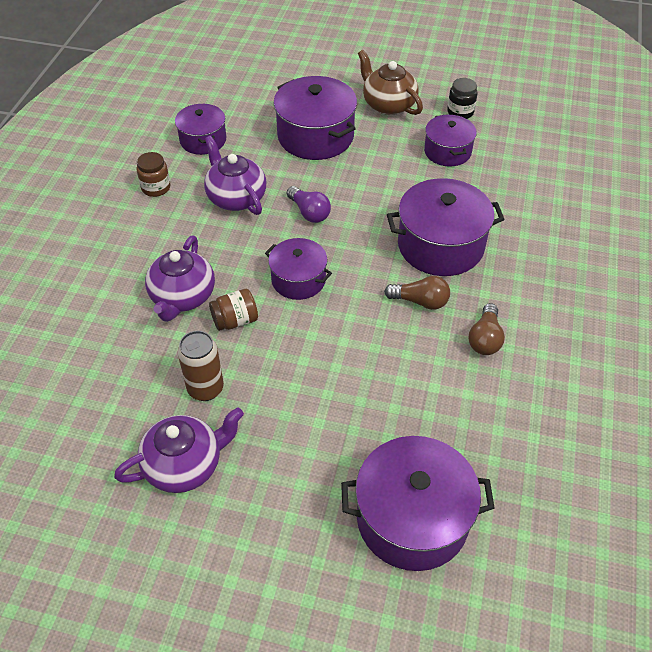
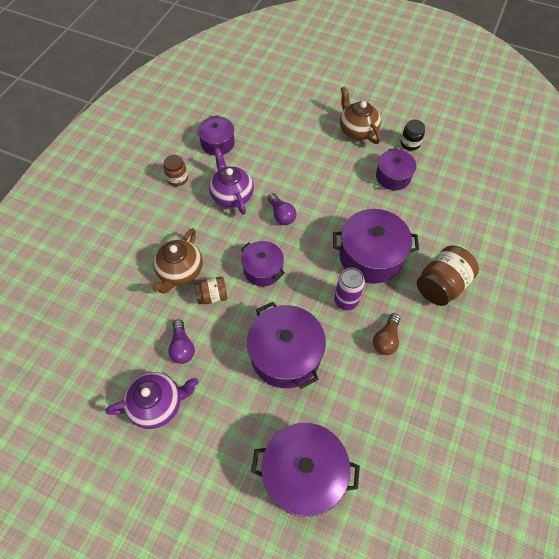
camera: 10 degrees right, 10 degrees up
purple teapot [145,236,215,322] -> brown teapot [152,228,203,294]
brown can [178,331,224,401] -> purple light bulb [168,319,195,364]
purple pot [274,76,357,160] -> purple pot moved to [247,302,326,389]
brown light bulb [384,276,450,310] -> purple can [334,268,365,311]
none -> brown jar [417,245,479,306]

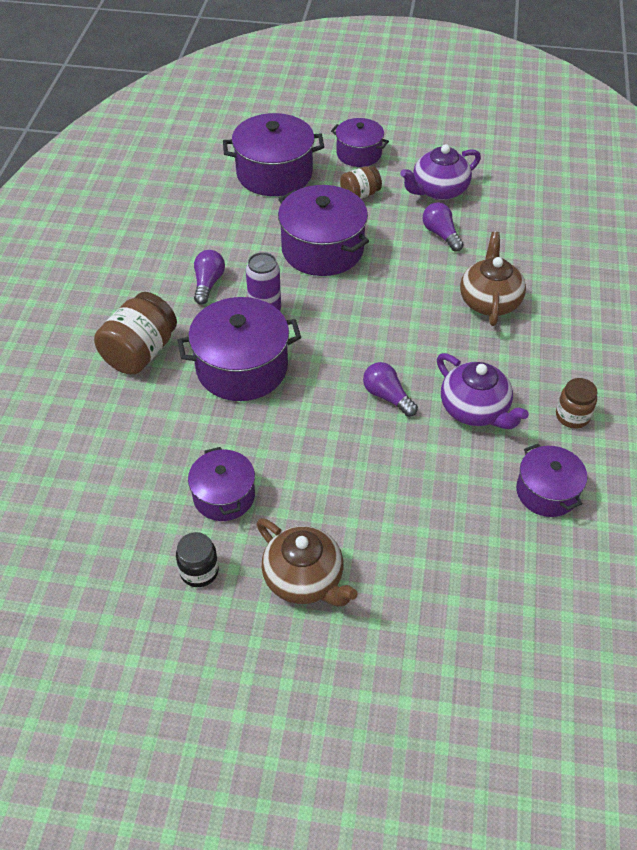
camera: 165 degrees right, 10 degrees down
brown jar [194,277,228,304] -> brown jar moved to [340,166,382,199]
purple pot [241,241,285,286] -> purple pot moved to [331,118,389,167]
brown light bulb [373,313,400,355] -> purple light bulb [194,250,225,305]

